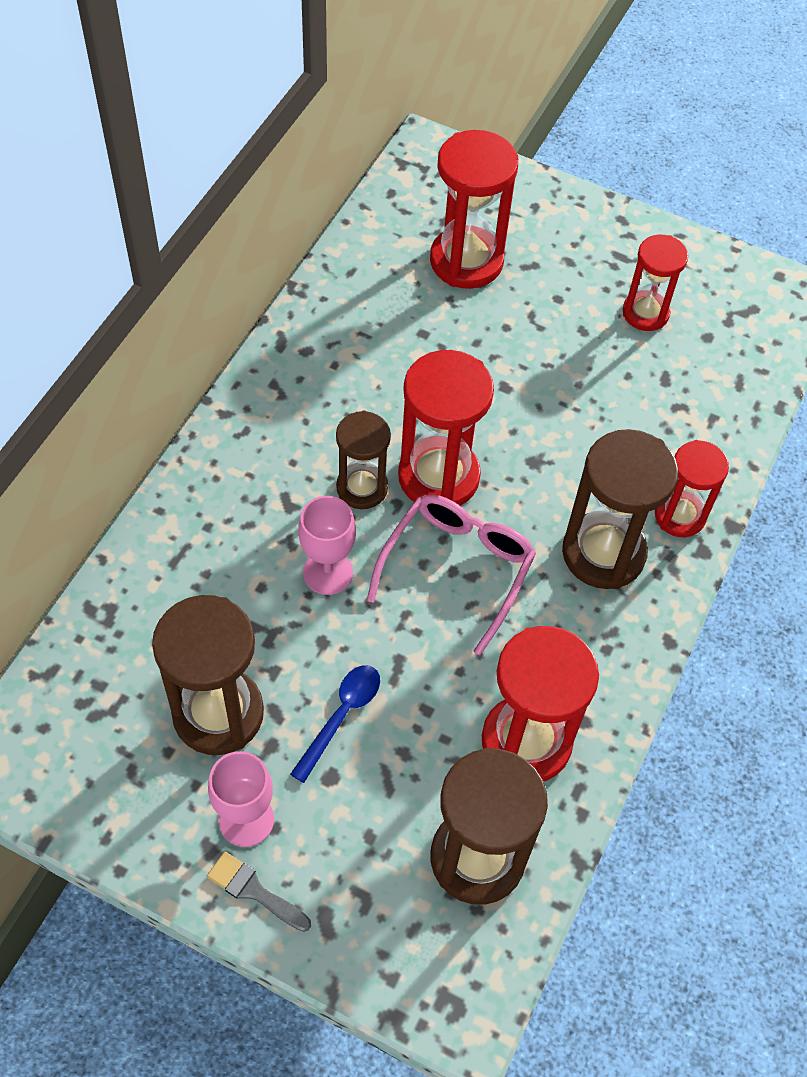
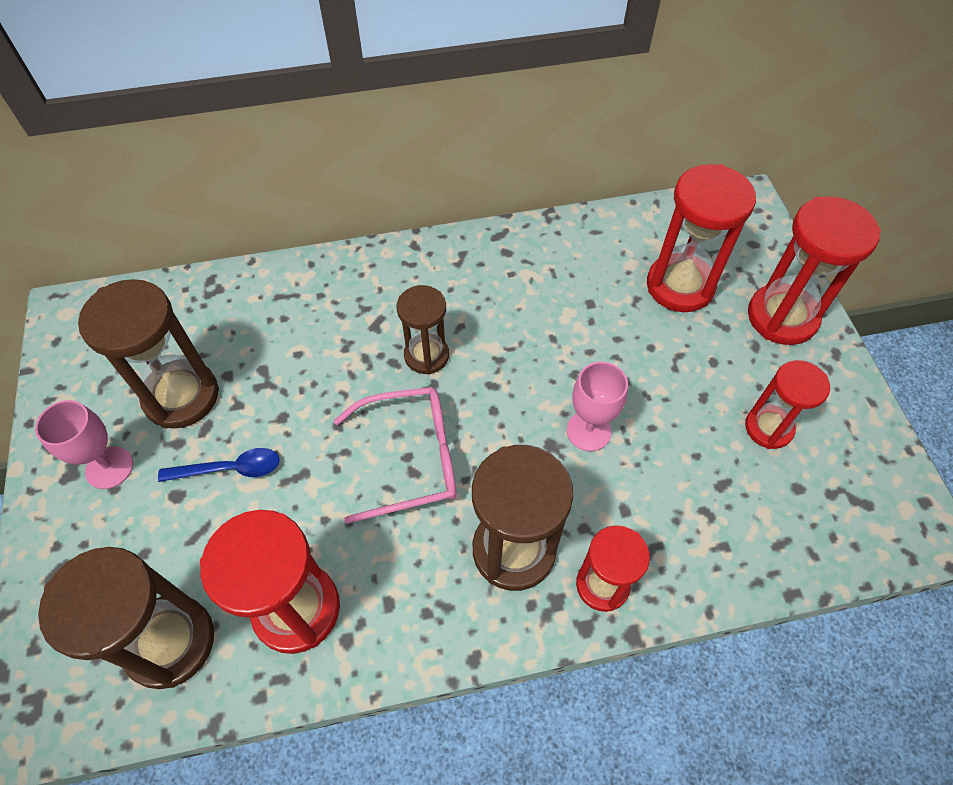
camera: 55 degrees right, 0 degrees up
grey brush [207,852,311,932] -> none
pink goblet [298,496,356,595] -> pink goblet moved to [567,362,628,451]
red hourglass [398,350,494,506] -> red hourglass moved to [748,196,881,345]

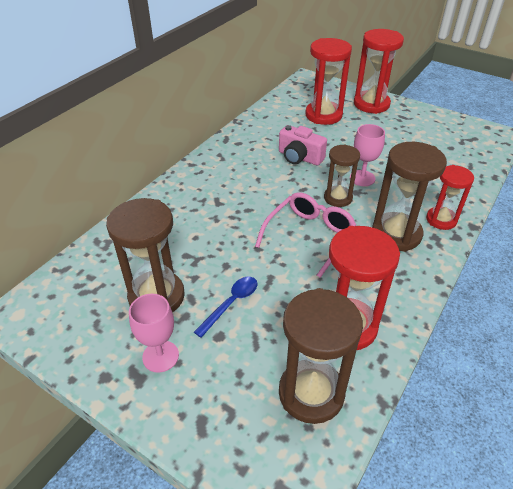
camera: 45 degrees left, 15 degrees down
brown hourglass [396,285,449,375] -> brown hourglass moved to [324,144,360,207]
red hourglass [745,360,830,449] -> none
none -> pink camera [279,125,327,166]

